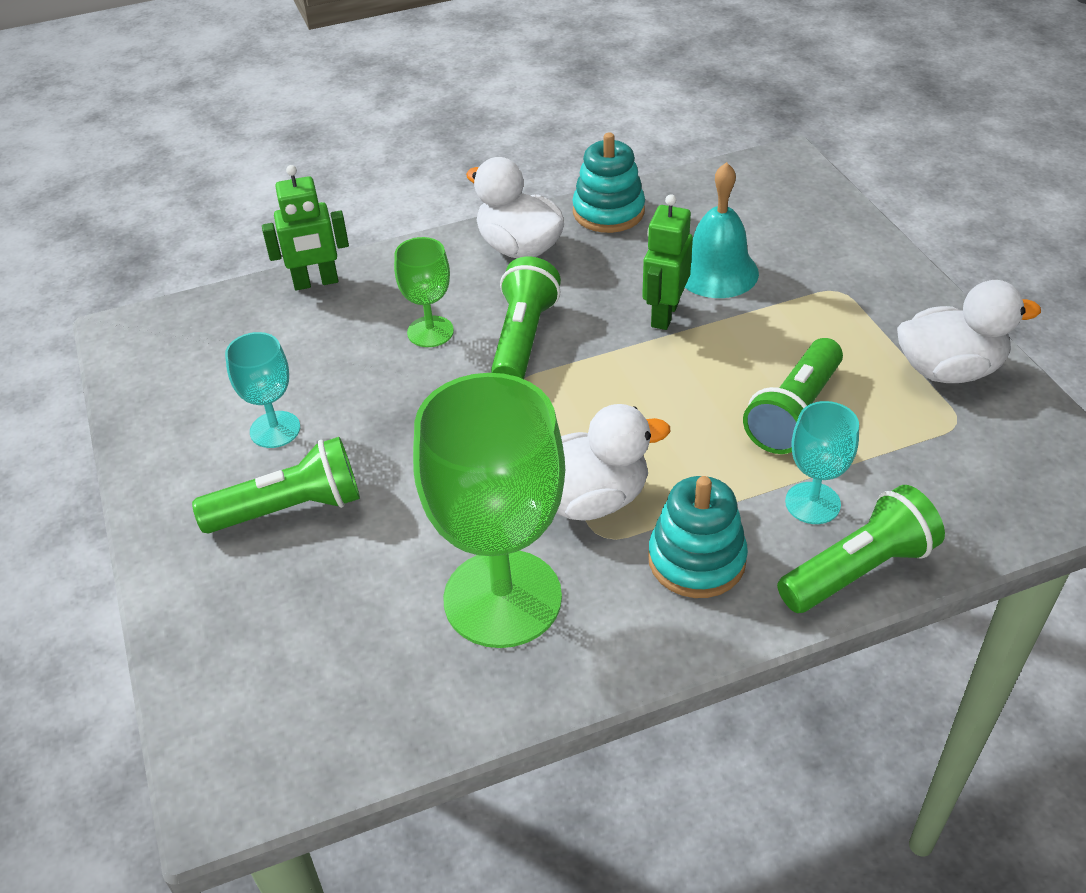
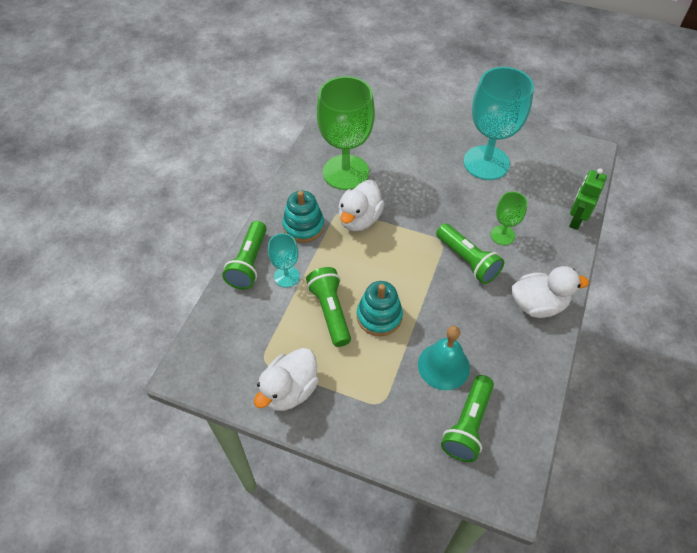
camera: 130 degrees right, 10 degrees up
green flashlight [192,437,360,534] -> green flashlight moved to [441,375,494,462]
turquoise goblet [225,332,300,448] -> turquoise goblet [464,67,534,180], size x2.05
turquoise stacking toy [572,132,645,233] -> turquoise stacking toy moved to [357,281,403,336]
green robot [642,194,693,330] -> none

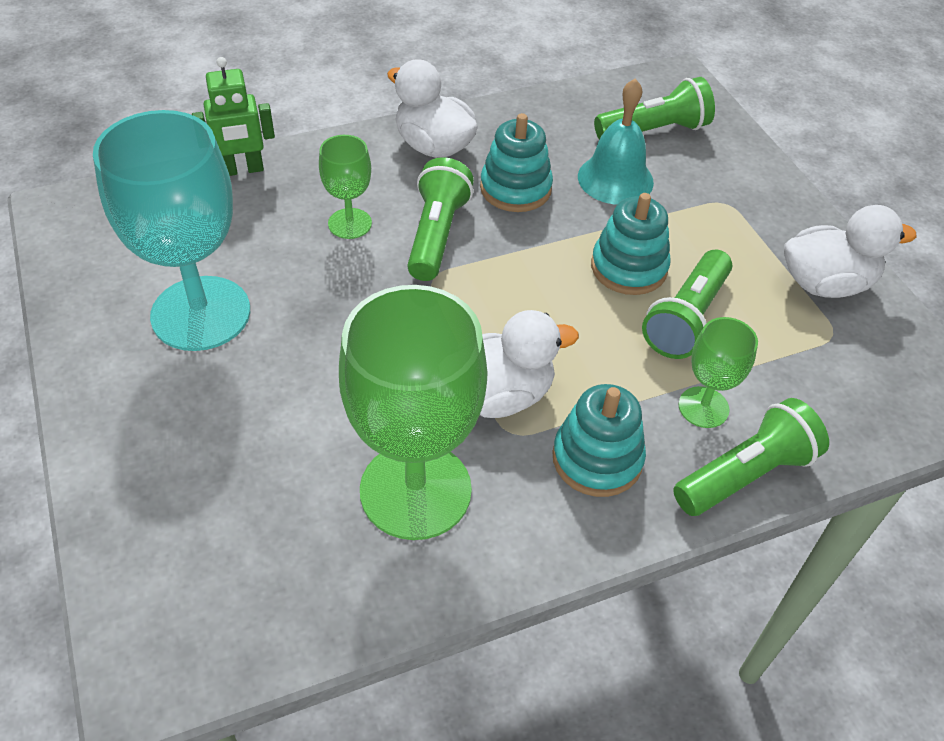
camera: 135 degrees left, 5 degrees down
turquoise goblet [268,233,300,287] -> green goblet [679,317,758,428]
none -> turquoise stacking toy [480,113,553,212]

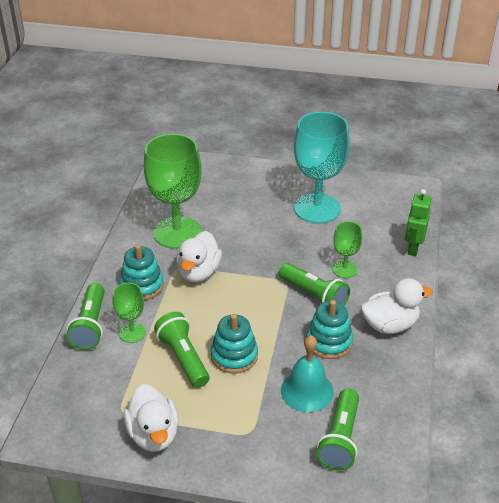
camera: 125 degrees right, 10 degrees down
white duck [784,205,917,298] -> white duck turned 45 degrees counterclockwise [123,384,179,452]

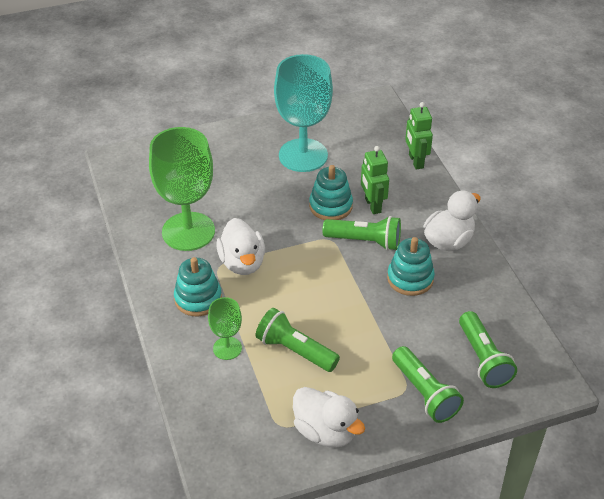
camera: 30 degrees left, 5 degrees up
green flashlight [66,283,105,350] -> green flashlight moved to [392,346,464,423]
turquoise stacking toy [211,314,258,374] -> turquoise stacking toy moved to [309,165,353,220]
turquoise bell [281,335,334,412] -> none
green goblet [332,221,362,278] -> green robot [361,146,389,214]

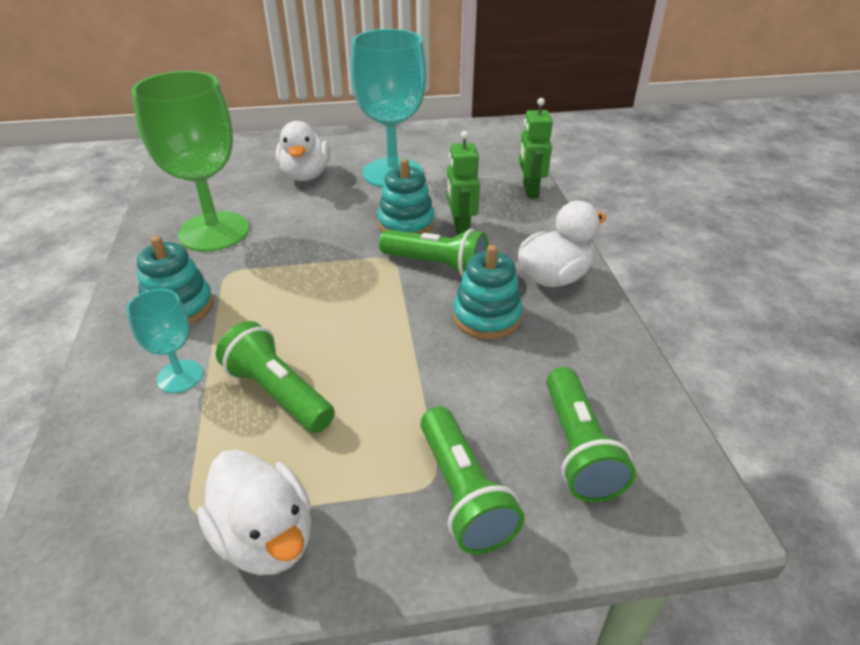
camera: 10 degrees right, 5 degrees down
green goblet [208,297,242,360] -> turquoise goblet [126,289,203,393]
white duck [216,218,265,275] -> white duck moved to [276,121,330,181]

